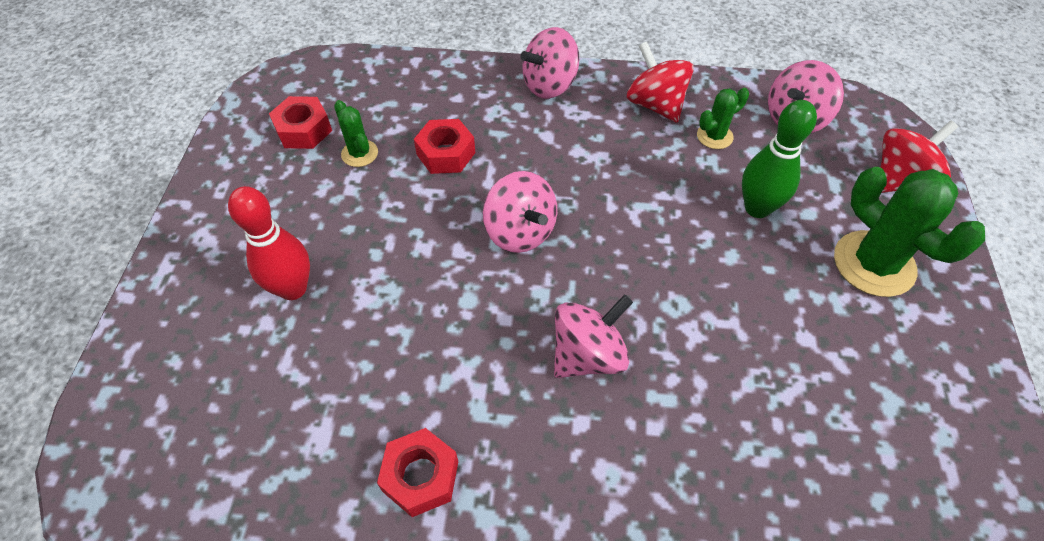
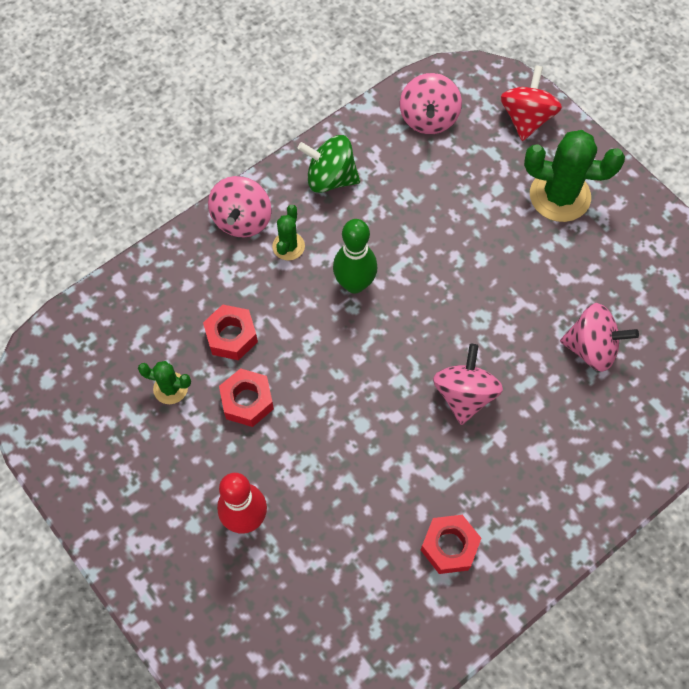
camera: 45 degrees left, 10 degrees up
red nut [269,96,332,149] -> red nut moved to [219,368,274,427]
pink spinning top [483,171,557,253] -> pink spinning top moved to [560,303,639,372]
red spinning top [627,42,694,123] -> green spinning top [298,135,360,193]
green cactus [697,88,749,149] -> green cactus moved to [272,205,305,260]
green bowling pin [742,100,817,218] -> green bowling pin moved to [333,219,377,293]

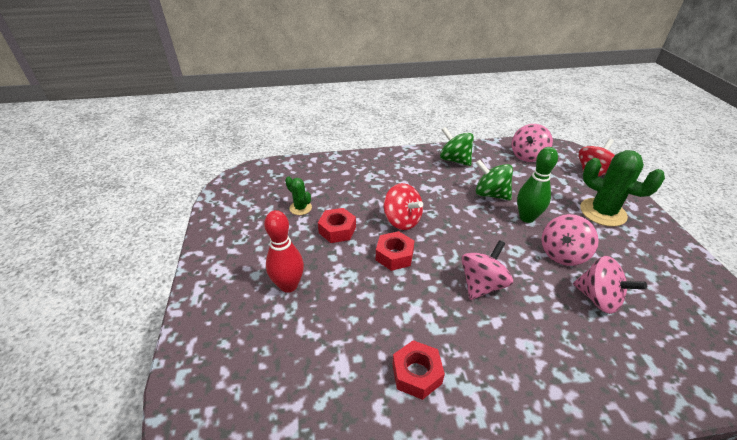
camera: 30 degrees right, 25 degrees down
red nut [203,304,258,360] -> red nut moved to [376,231,415,271]
pink spinning top [208,176,272,238] -> pink spinning top moved to [541,214,599,266]
green cactus [272,205,305,260] -> none
green bowling pin [333,219,377,293] -> green bowling pin moved to [517,147,558,223]
none -> red spinning top [384,183,423,230]
none -> green spinning top [476,159,513,201]

